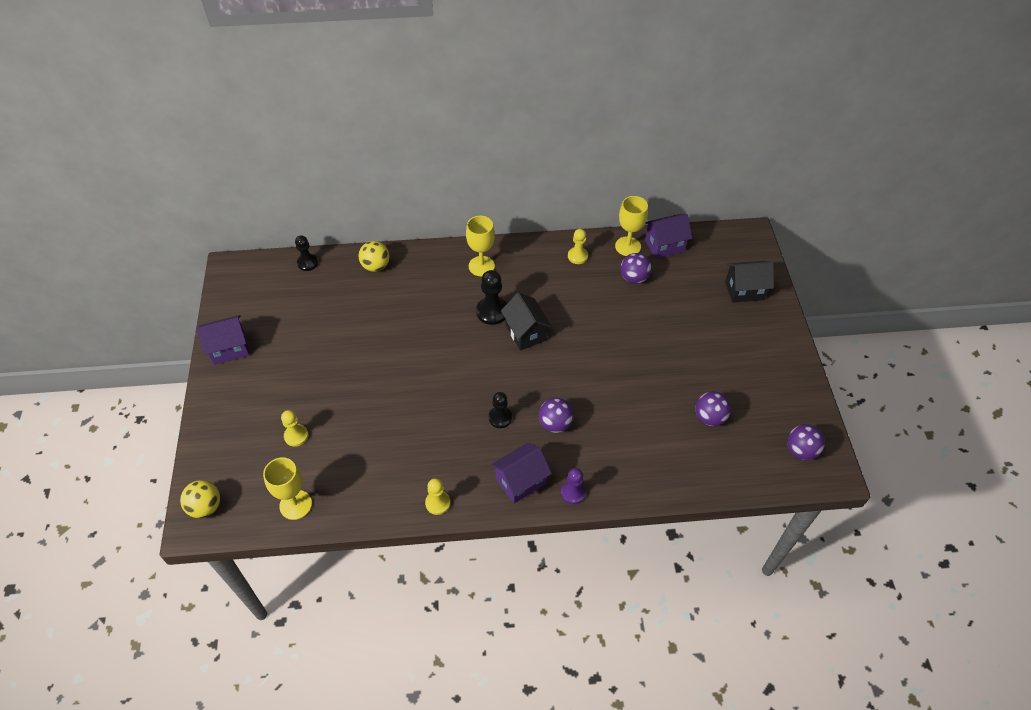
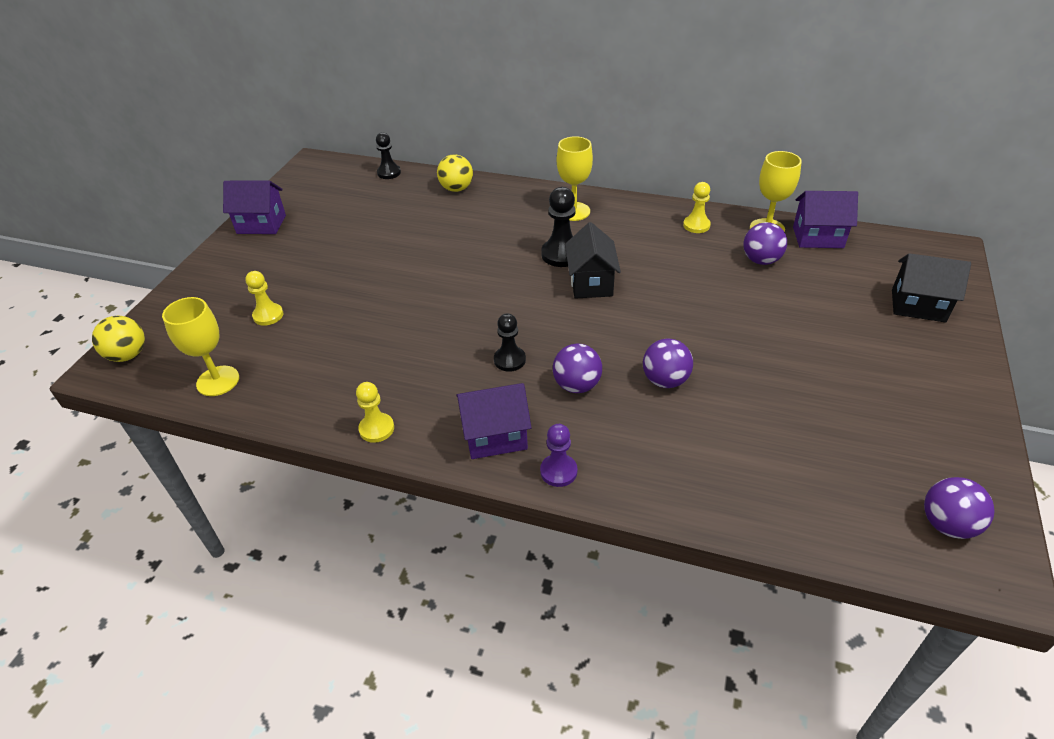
camera: 25 degrees right, 10 degrees down
purple ball [695,391,731,426] -> purple ball moved to [643,338,693,388]

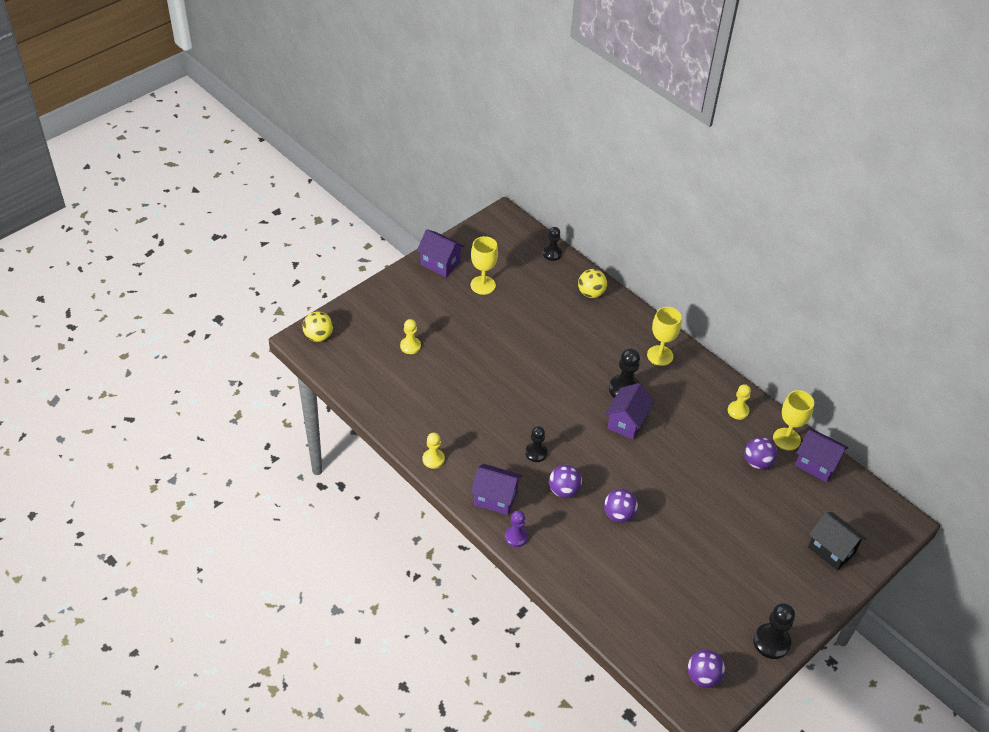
camera: 25 degrees right, 5 degrees up
yellow goblet [162,297,239,396] -> yellow goblet moved to [471,236,498,295]
black house [565,222,621,299] -> purple house [605,383,654,440]
none -> black pawn [753,603,795,659]

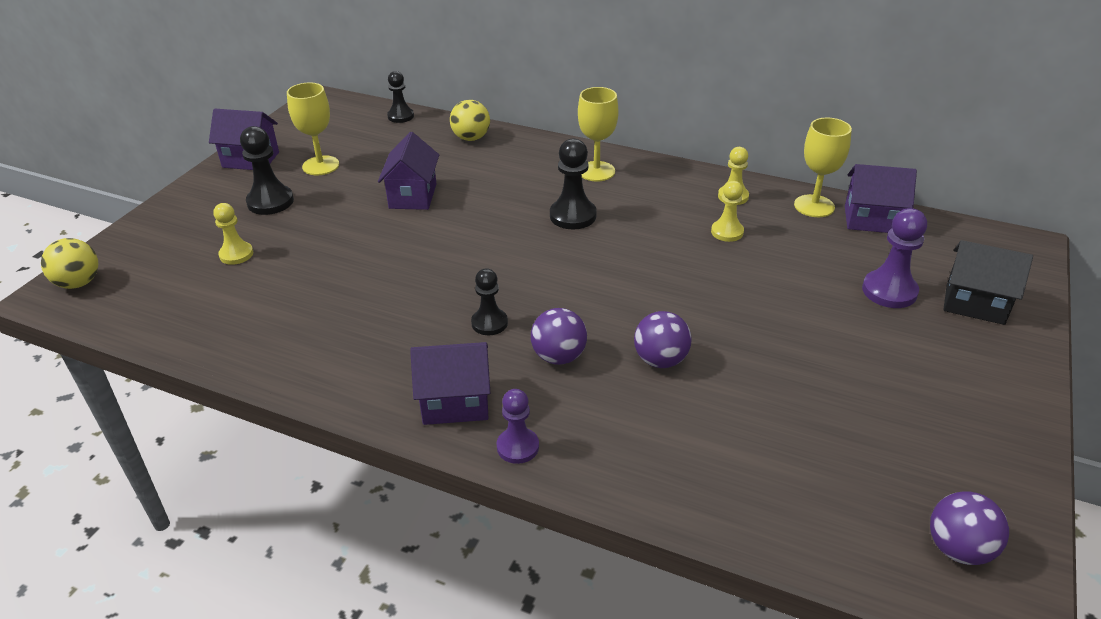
camera: 20 degrees left, 10 degrees down
yellow pawn [423,433,445,469] -> yellow pawn moved to [711,181,744,242]
purple house [605,383,654,440] -> purple house moved to [378,132,439,210]
purple ball [744,437,778,469] -> none
black pawn [753,603,795,659] -> black pawn moved to [240,126,294,215]
none -> purple pawn [862,208,927,308]

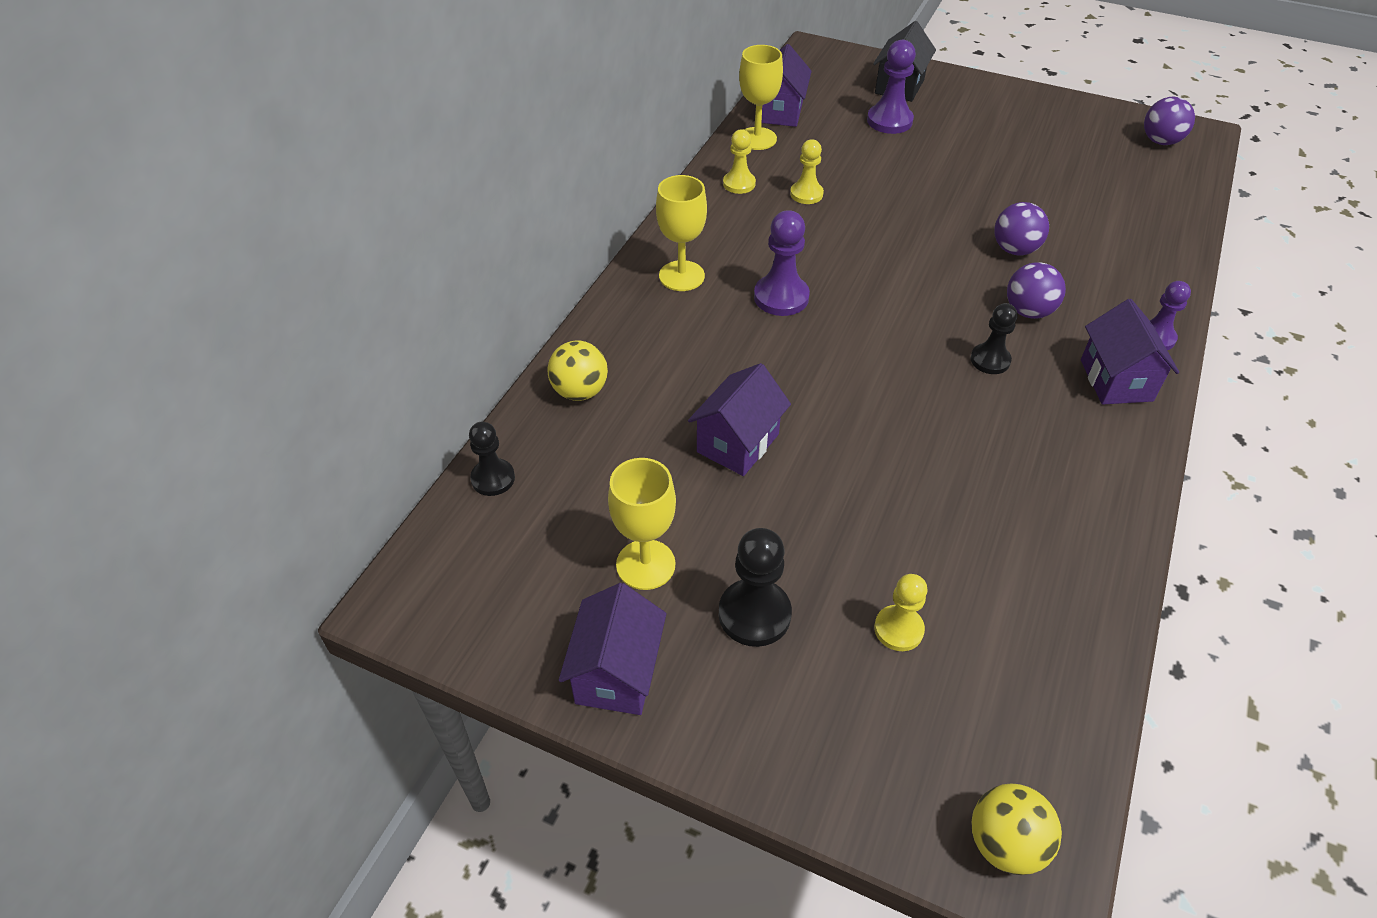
camera: 90 degrees left, 10 degrees up
purple house [378,132,439,210] -> purple house turned 60 degrees counterclockwise [688,363,791,476]
black pawn [550,138,597,229] -> purple pawn [754,210,810,316]

